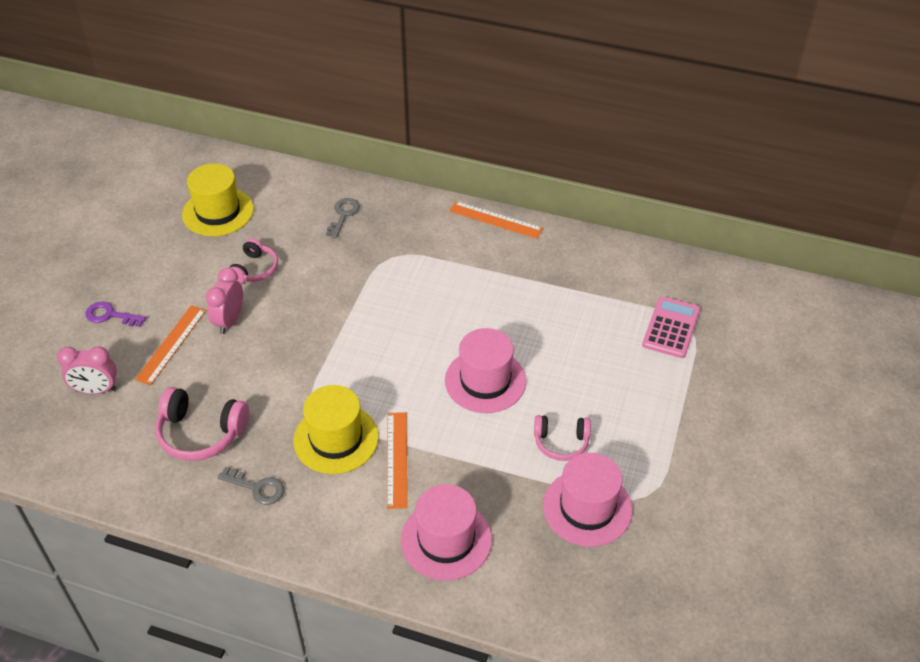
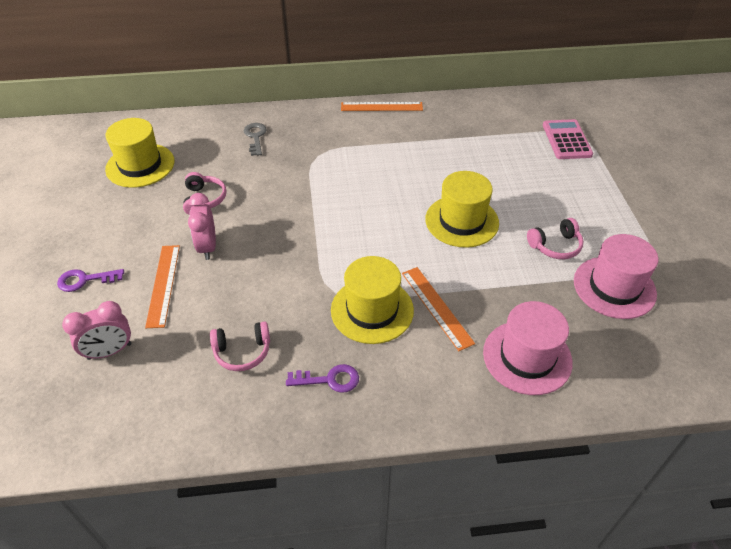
camera: 25 degrees left, 0 degrees up
pink headphones [155,387,249,461] -> pink headphones [210,321,270,371], size x0.65
grey key [218,467,284,505] -> purple key [286,364,359,393]
pink hat [445,328,526,413] -> yellow hat [425,171,499,248]

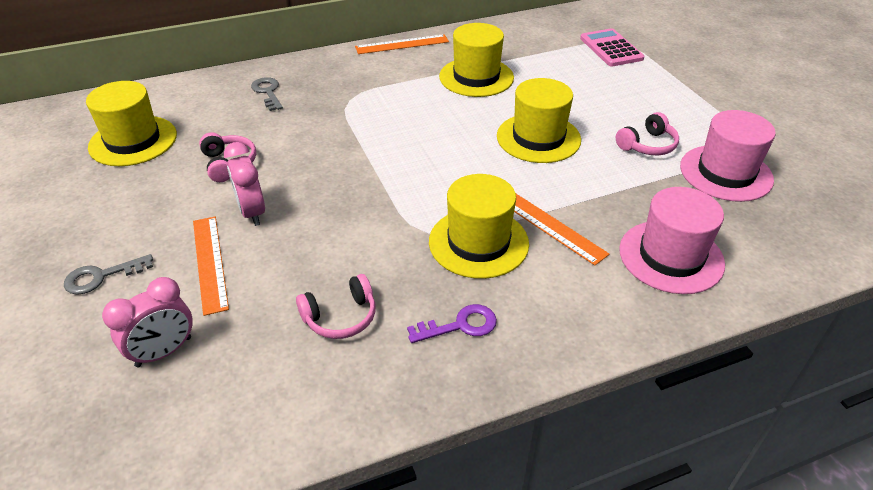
camera: 15 degrees left, 5 degrees down
purple key [57,269,124,292] -> grey key [64,254,153,295]
none -> yellow hat [439,23,514,97]

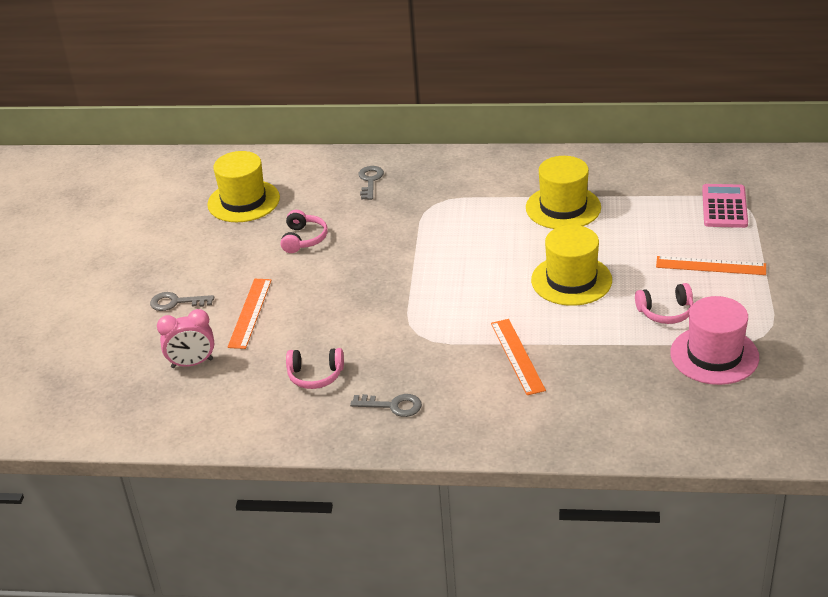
camera: 30 degrees right, 5 degrees down
pink clock [224,142,265,226] -> none
orange ruler [355,34,449,54] -> orange ruler moved to [656,256,766,275]
purple key [407,304,497,343] -> grey key [350,394,422,417]
yellow hat [429,174,529,279] -> none
pink hat [619,187,725,294] -> none

